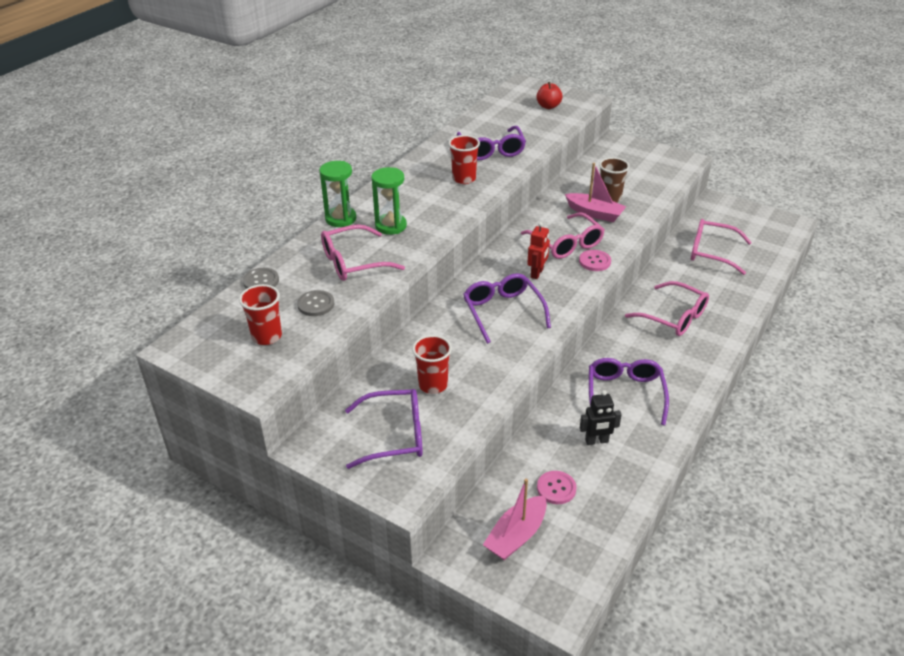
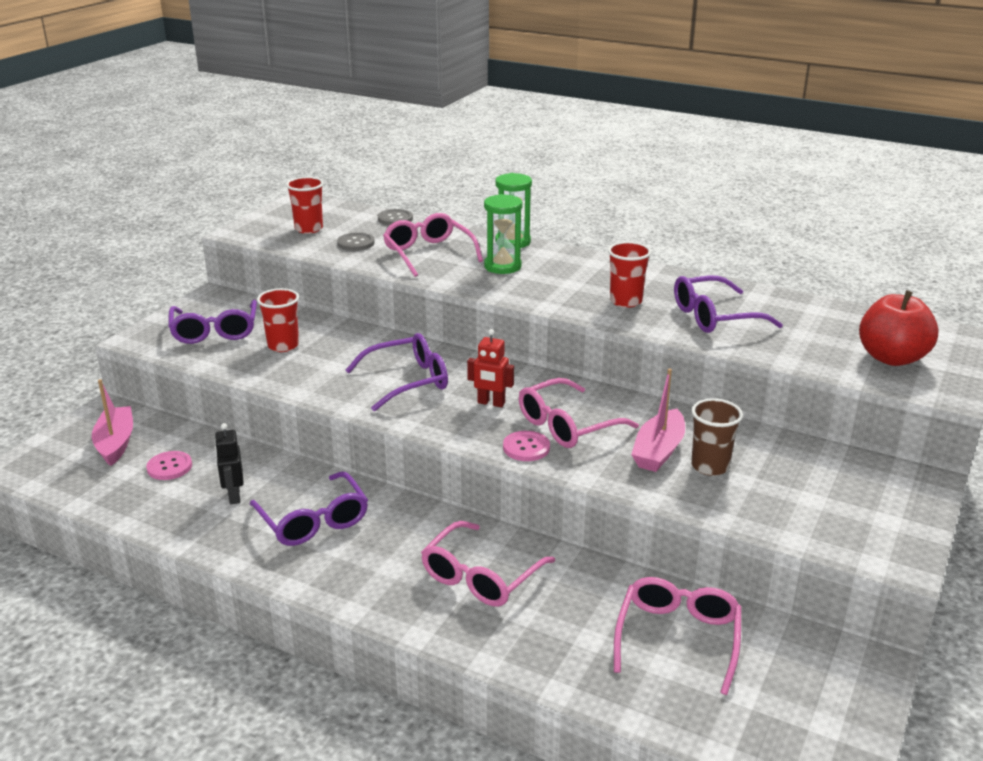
camera: 85 degrees right, 10 degrees down
pink boat [483,479,547,560] -> pink boat turned 45 degrees clockwise [92,379,133,466]
red apple [536,82,563,109] -> red apple [859,290,939,366], size x1.65
purple glasses [589,358,669,425] -> purple glasses turned 60 degrees clockwise [250,471,368,546]

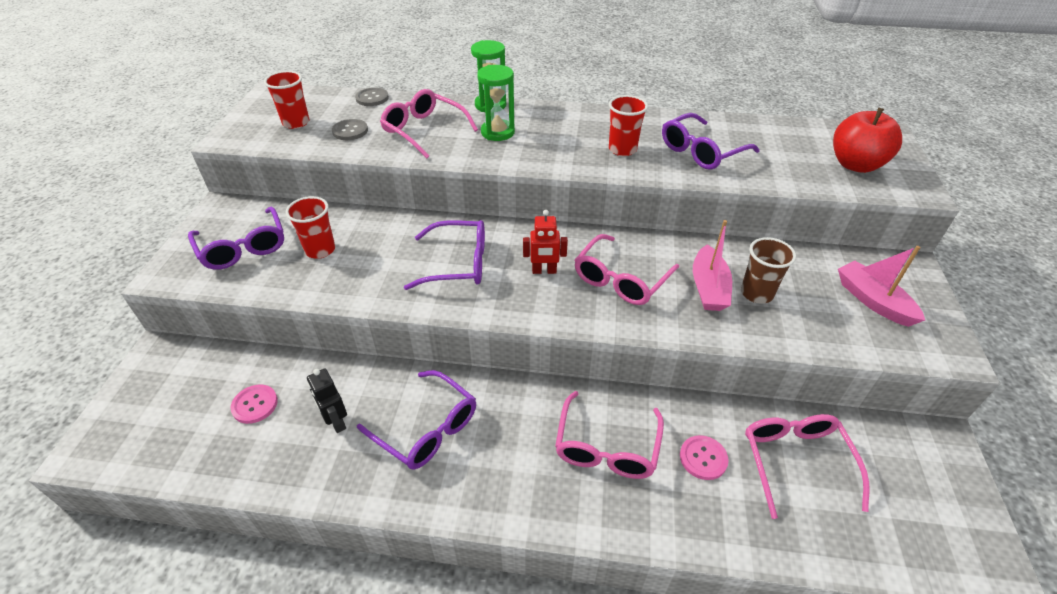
camera: 20 degrees left, 15 degrees up
pink boat [92,379,133,466] -> pink boat moved to [838,246,925,327]
purple glasses [346,333,448,411] -> purple glasses turned 45 degrees clockwise [404,220,485,290]
pink button [503,431,550,461] -> pink button moved to [680,435,729,480]

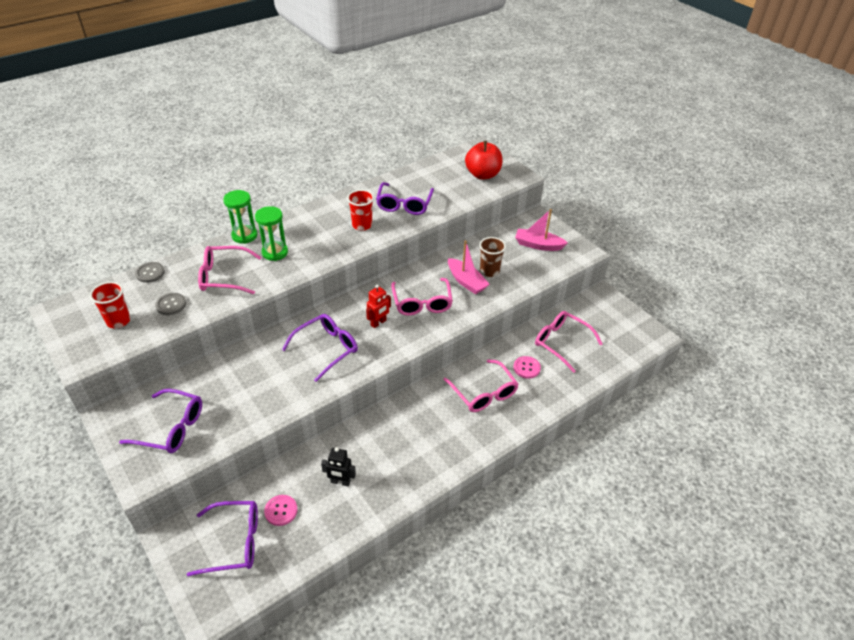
camera: 45 degrees left, 0 degrees up
red cup [286,196,335,259] -> none
purple glasses [357,370,476,470] -> purple glasses moved to [187,501,258,576]

